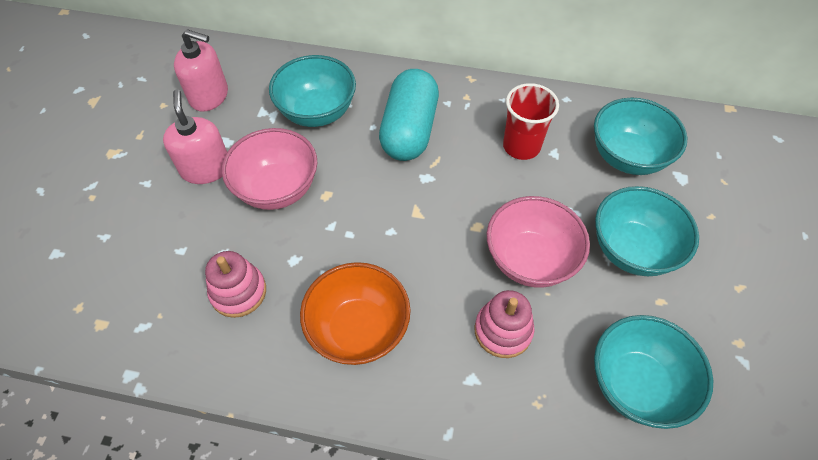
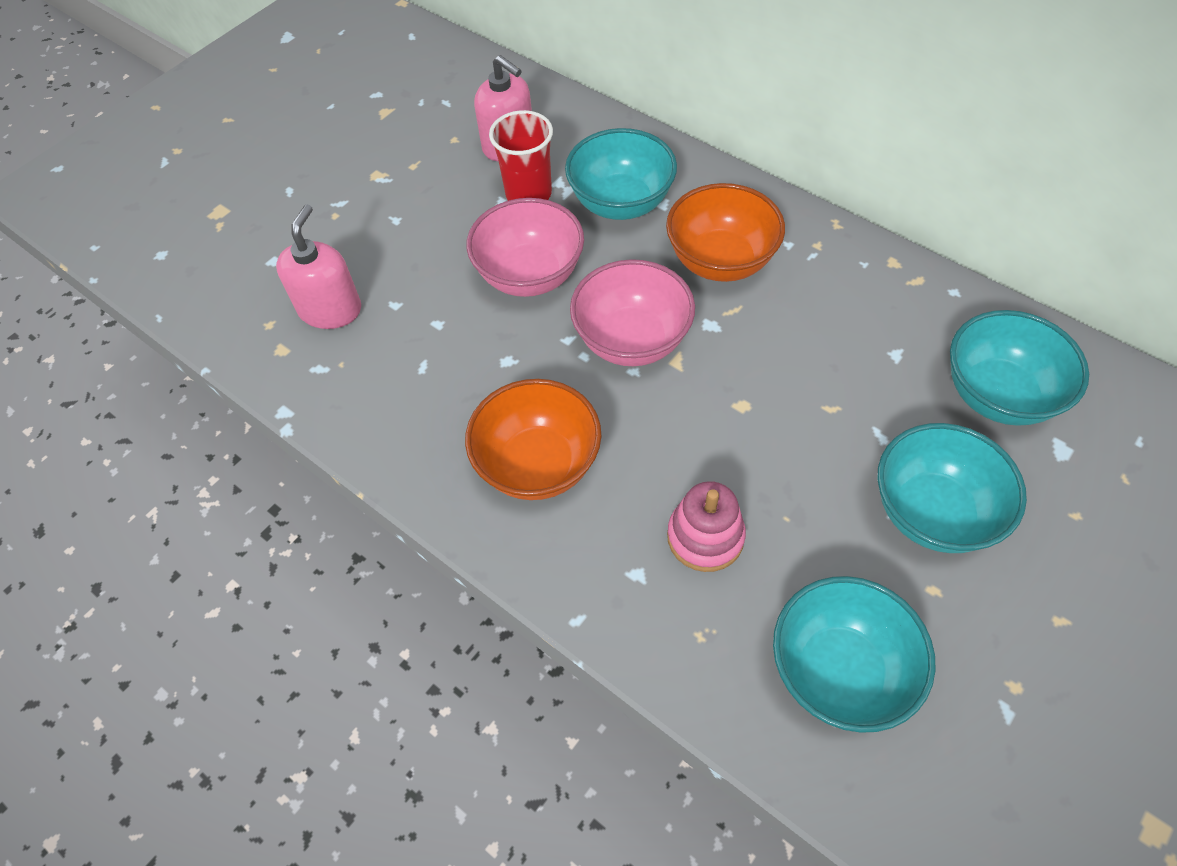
camera: 30 degrees right, 0 degrees up
pink soap dispenser [163,90,227,184] -> pink soap dispenser moved to [276,204,361,329]
pink stacking toy [205,251,266,318] -> none
turquoise capsule [379,69,439,161] -> orange bowl [666,183,785,282]
pink bowl [487,196,590,288] -> pink bowl moved to [570,259,695,366]
red cup [503,83,559,160] -> red cup moved to [489,110,553,201]

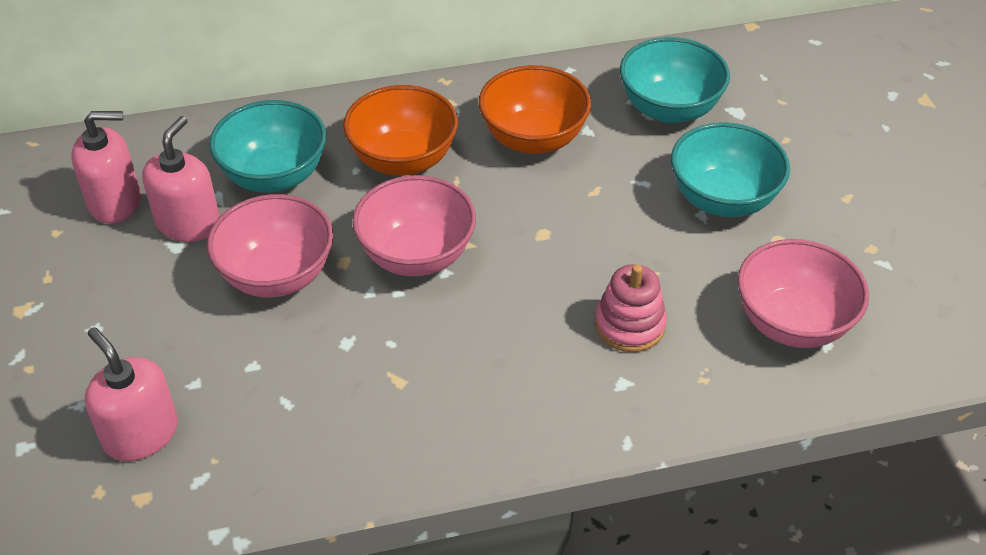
camera: 55 degrees left, 10 degrees down
orange bowl [465,379,601,500] -> orange bowl moved to [479,65,591,154]
red cup [489,110,553,201] -> pink soap dispenser [142,116,220,242]
turquoise bowl [773,576,936,733] -> pink bowl [738,239,869,348]

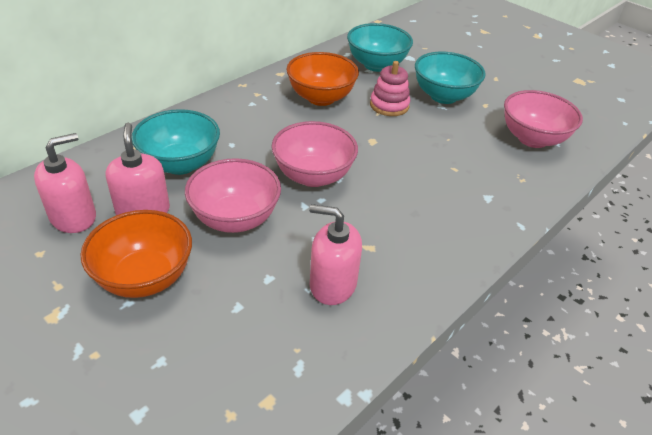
camera: 35 degrees left, 5 degrees down
pink soap dispenser [85,327,178,461] -> pink soap dispenser moved to [309,204,362,305]
orange bowl [343,85,458,176] -> orange bowl moved to [81,210,192,298]
pink stacking toy [595,264,667,352] -> pink stacking toy moved to [370,61,410,116]

